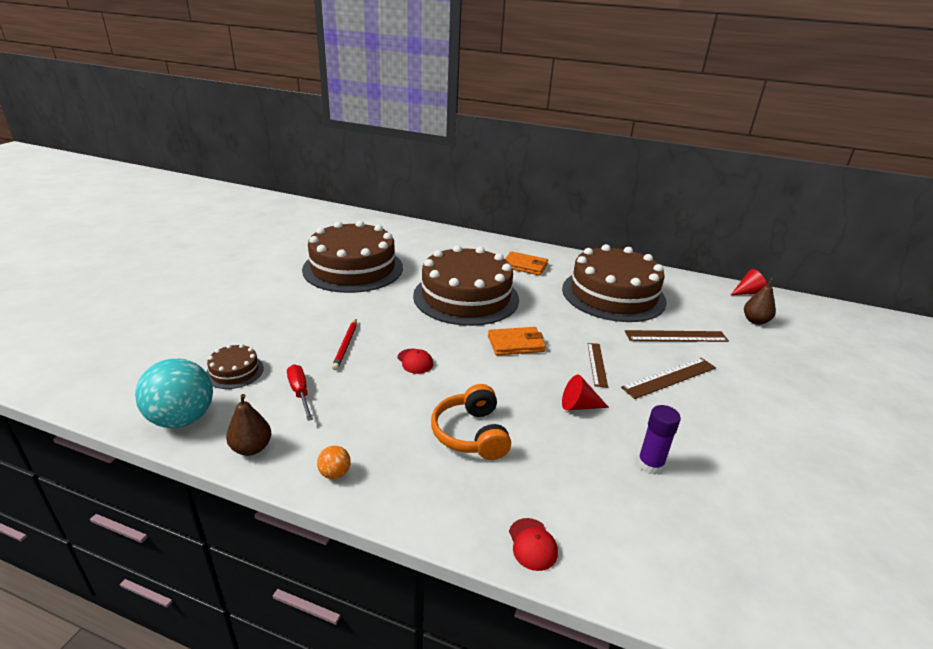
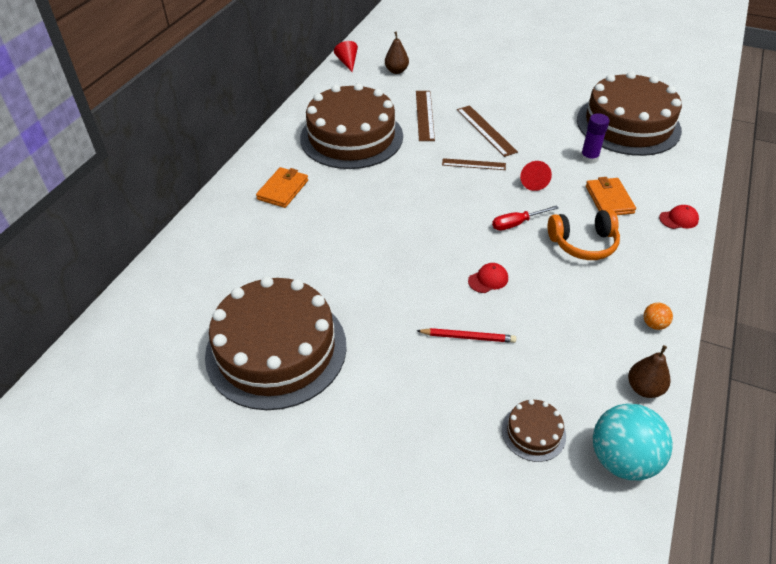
camera: 85 degrees left, 15 degrees up
red screwdriver [287,364,313,421] -> red screwdriver moved to [492,205,559,231]
brown cake [413,245,519,326] -> brown cake moved to [577,71,682,156]
orange wallet [488,327,546,356] -> orange wallet moved to [586,177,636,215]

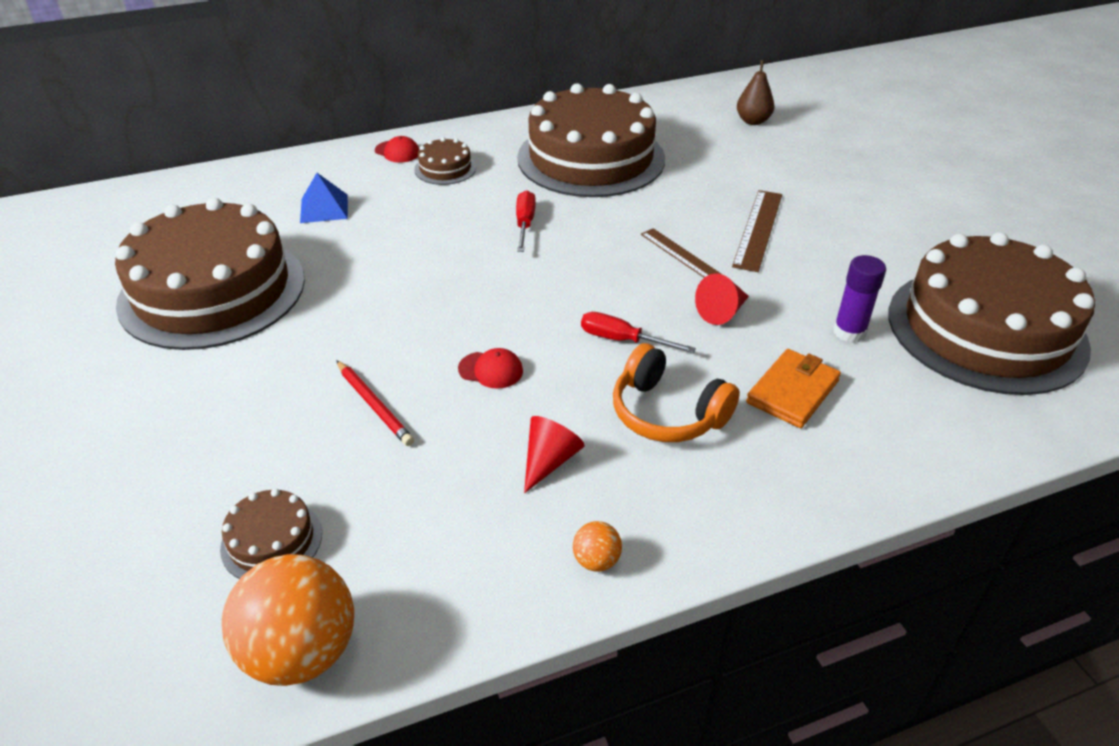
camera: 45 degrees right, 5 degrees down
orange wallet [256,167,308,208] -> brown cake [414,137,476,185]
red cone [334,41,358,72] -> red cone moved to [524,416,585,493]
brown ruler [416,91,435,141] -> none
turquoise ball [593,403,673,480] -> orange ball [222,554,354,686]
brown pear [628,345,670,398] -> none
red cap [659,205,699,229] -> red cap moved to [375,136,419,163]
none -> blue pyramid [300,173,348,223]
none -> red screwdriver [516,190,536,252]

